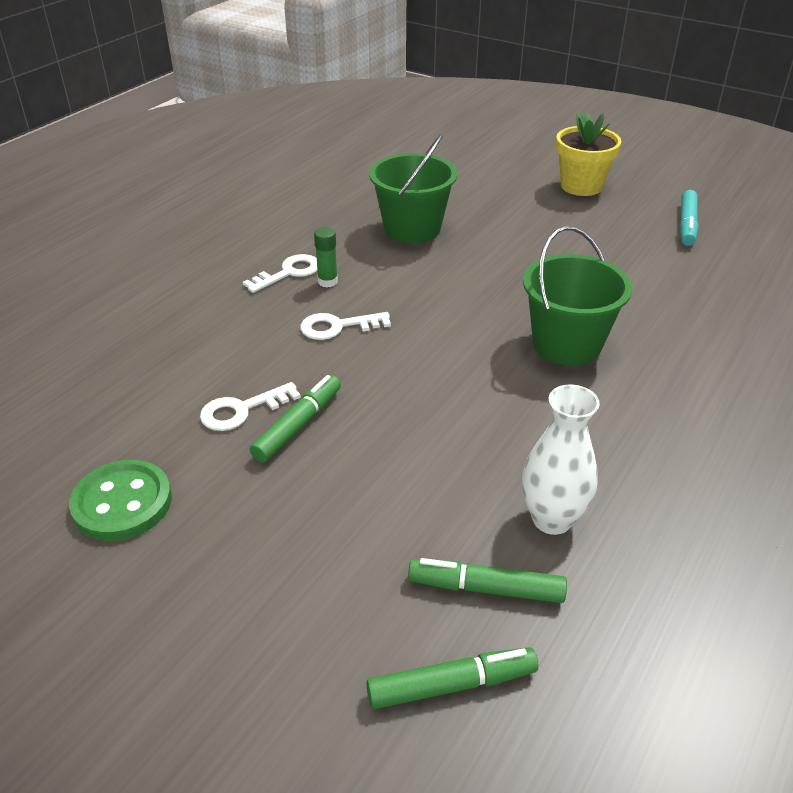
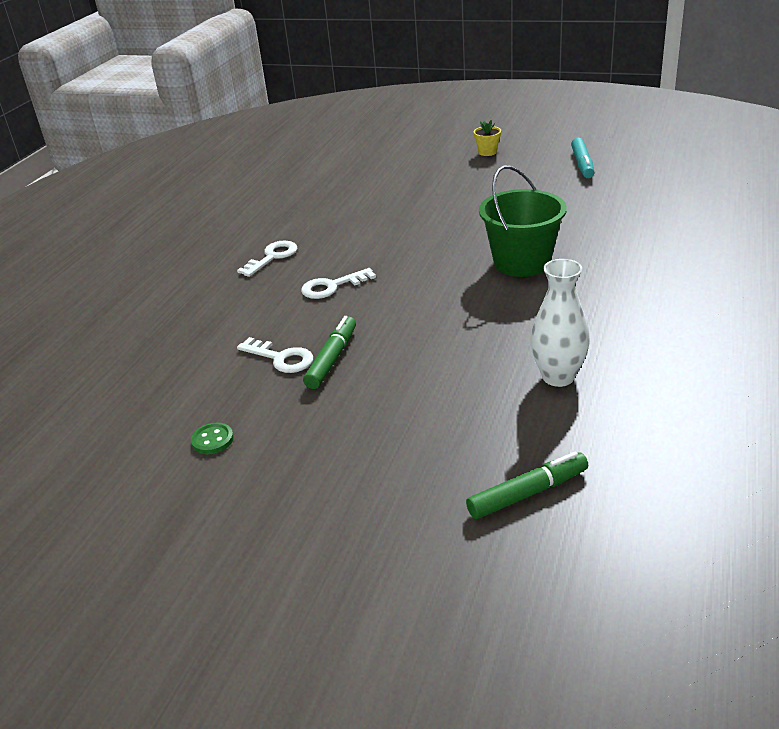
camera: 10 degrees left, 5 degrees down
green button [69,460,172,541] -> green button [191,423,234,454], size x0.51
white key [200,382,301,431] -> white key turned 105 degrees counterclockwise [237,337,313,373]
green glue stick [314,227,338,287] -> none
green bucket [369,134,457,243] -> none
green marker [408,558,567,603] -> none
yellow flower pot [556,112,621,196] -> yellow flower pot [473,120,501,156], size x0.52

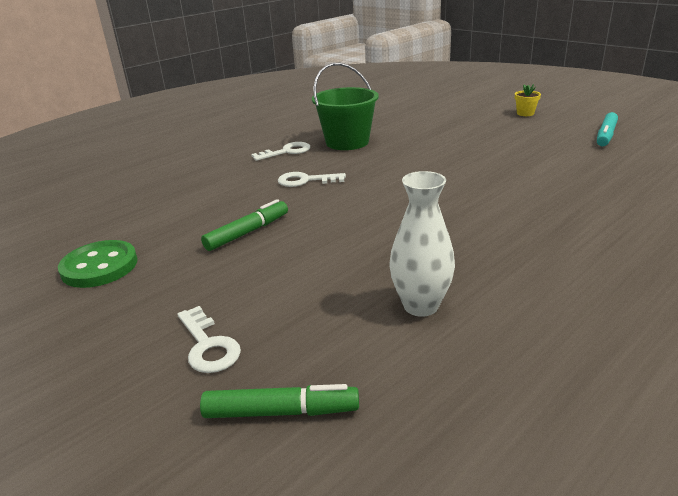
camera: 25 degrees right, 5 degrees down
green button [191,423,234,454] -> green button [58,240,137,288], size x1.95
white key [237,337,313,373] -> white key moved to [177,306,241,373]
green bucket [479,165,567,277] -> green bucket moved to [312,62,379,150]

